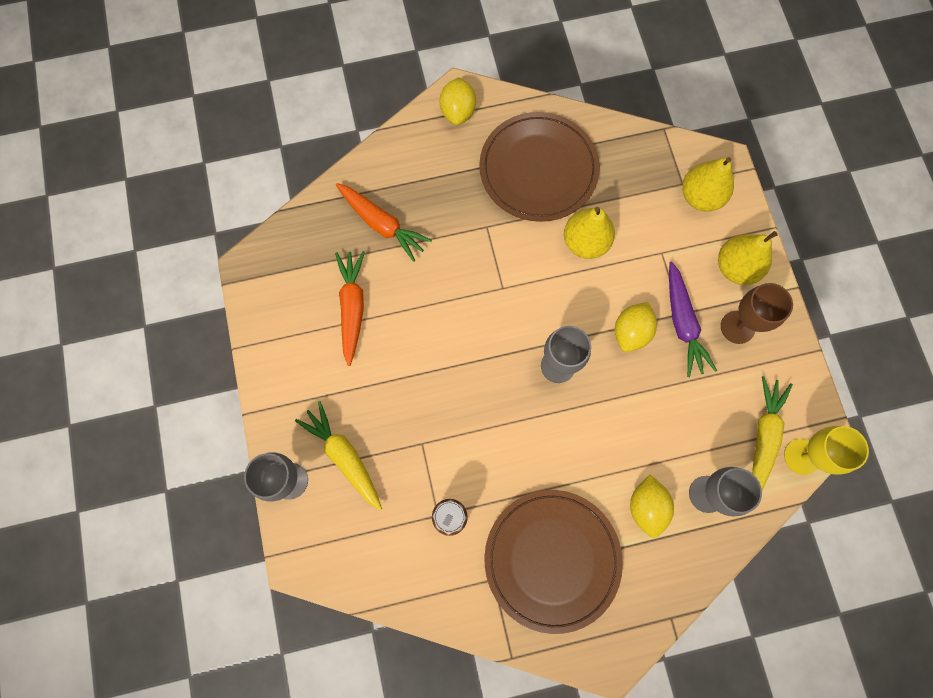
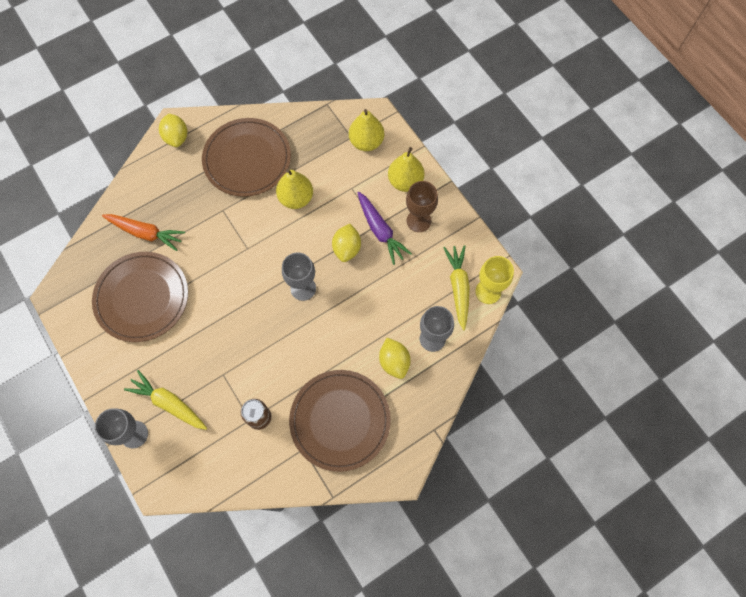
camera: 20 degrees left, 5 degrees down
orange carrot [335,251,365,366] -> brown plate [92,252,188,342]

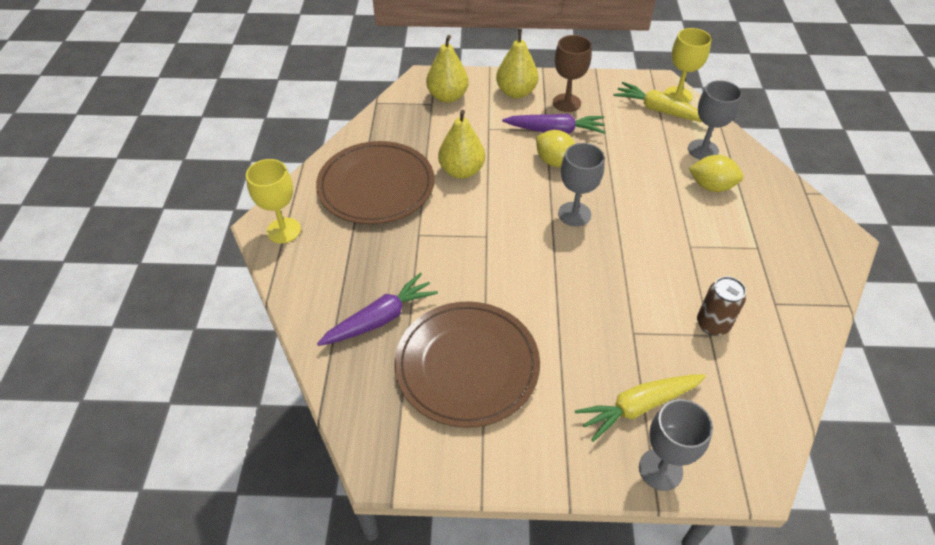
camera: 55 degrees left, 20 degrees down
orange carrot [102,214,185,251] -> purple carrot [317,273,438,346]
yellow lemon [159,114,187,147] -> yellow goblet [246,159,301,243]
brown plate [289,370,391,472] -> none

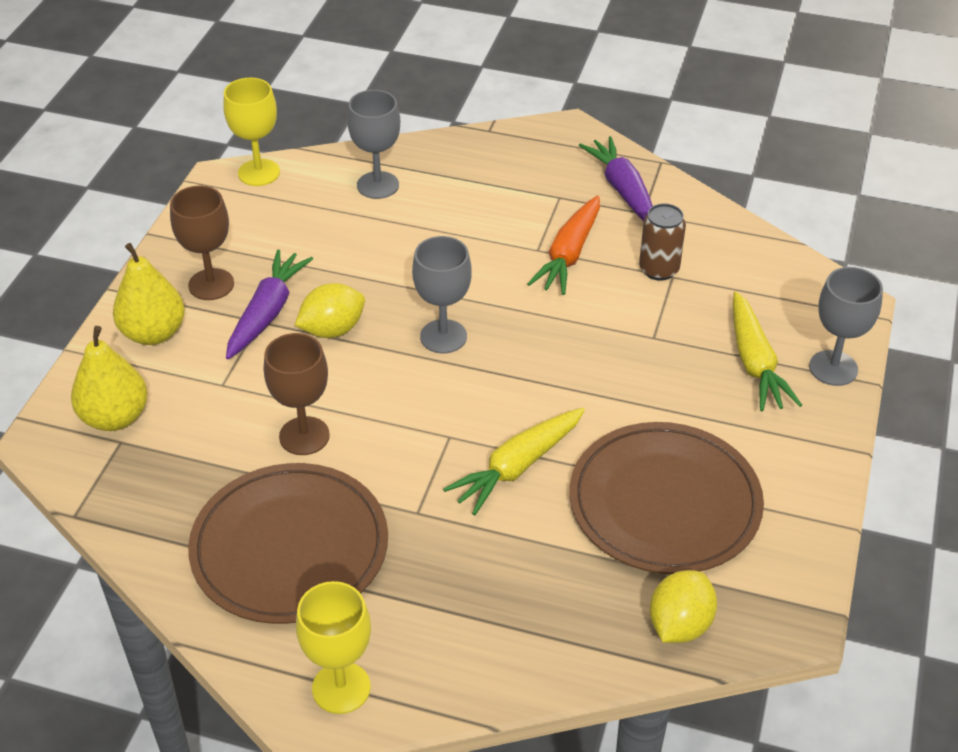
camera: 75 degrees left, 5 degrees down
purple carrot [317,273,438,346] -> purple carrot moved to [579,136,653,222]
yellow pear [438,110,485,179] -> brown goblet [264,333,330,455]
yellow carrot [613,82,702,122] -> yellow carrot moved to [443,408,585,515]
yellow lemon [689,155,744,192] -> yellow lemon moved to [650,570,717,643]
none -> orange carrot [527,195,600,295]

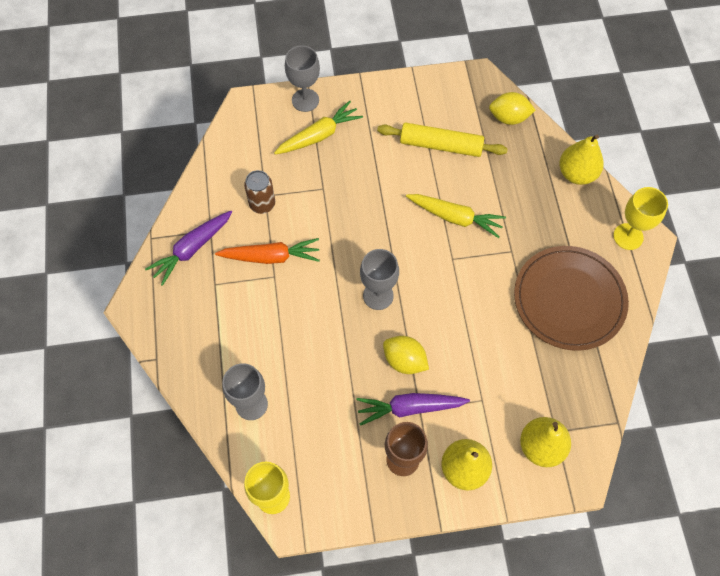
camera: 115 degrees left, 20 degrees up
brown goblet [264,333,330,455] -> none
brown plate [569,422,764,574] -> yellow rolling pin [377,122,508,157]
none -> yellow pear [559,135,604,185]

